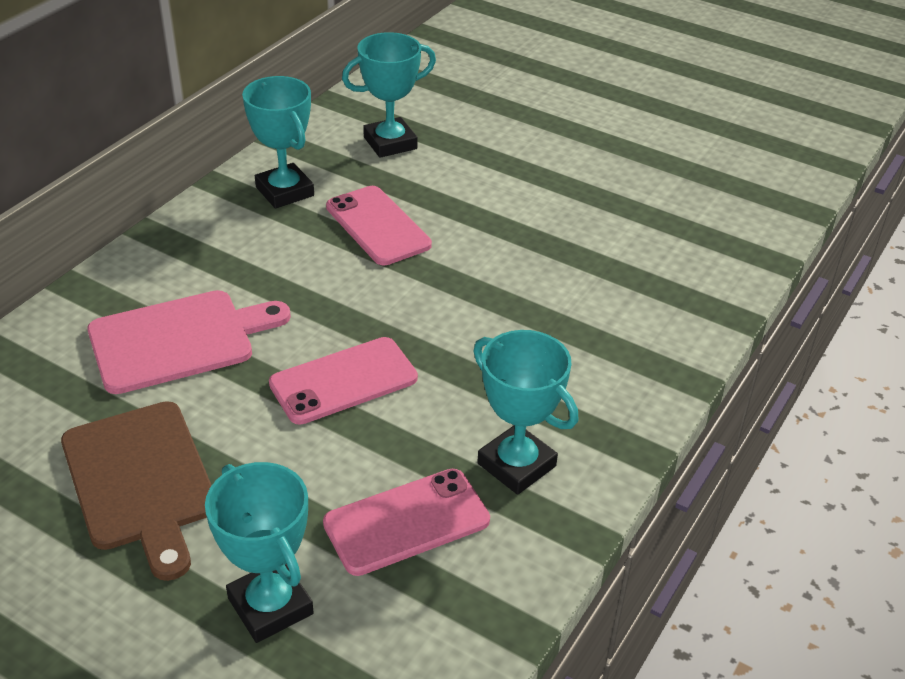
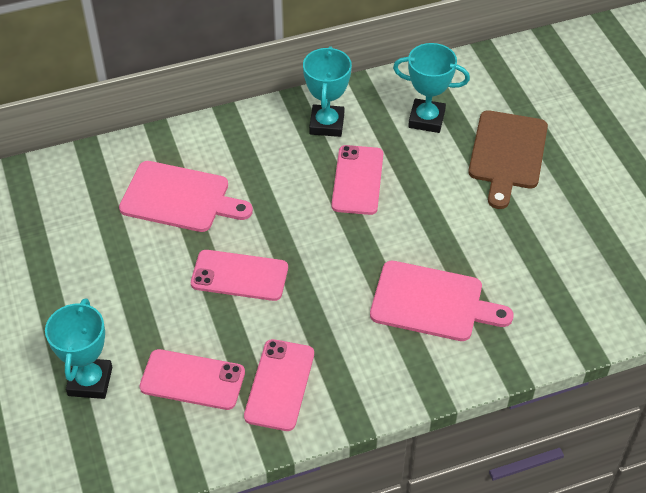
camera: 40 degrees right, 10 degrees up
brown cutting board [61,401,212,581] -> brown cutting board moved to [468,110,548,209]
turquoise trophy [473,330,578,495] -> pink phone [244,339,314,431]
none -> pink cutting board [370,261,514,341]

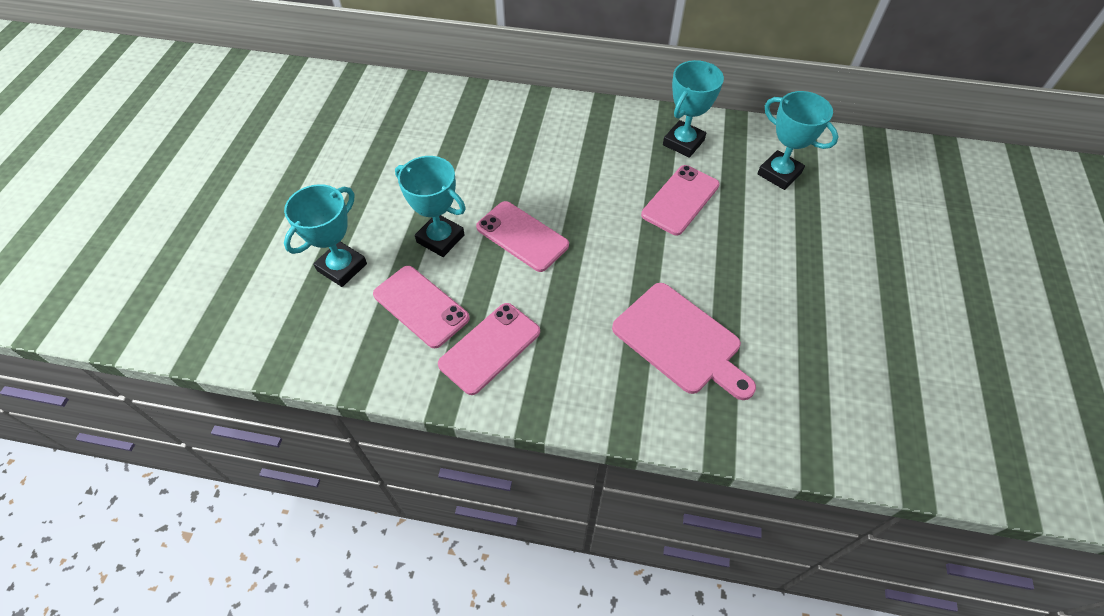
camera: 30 degrees right, 5 degrees up
pink cutting board [119,161,253,232] -> none
brown cutting board [468,110,548,209] -> none
none -> turquoise trophy [395,156,466,257]

